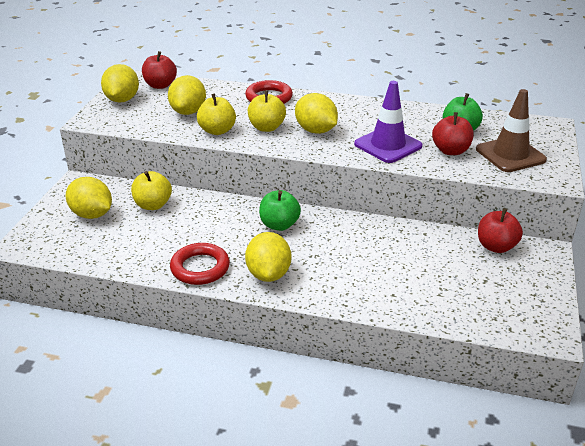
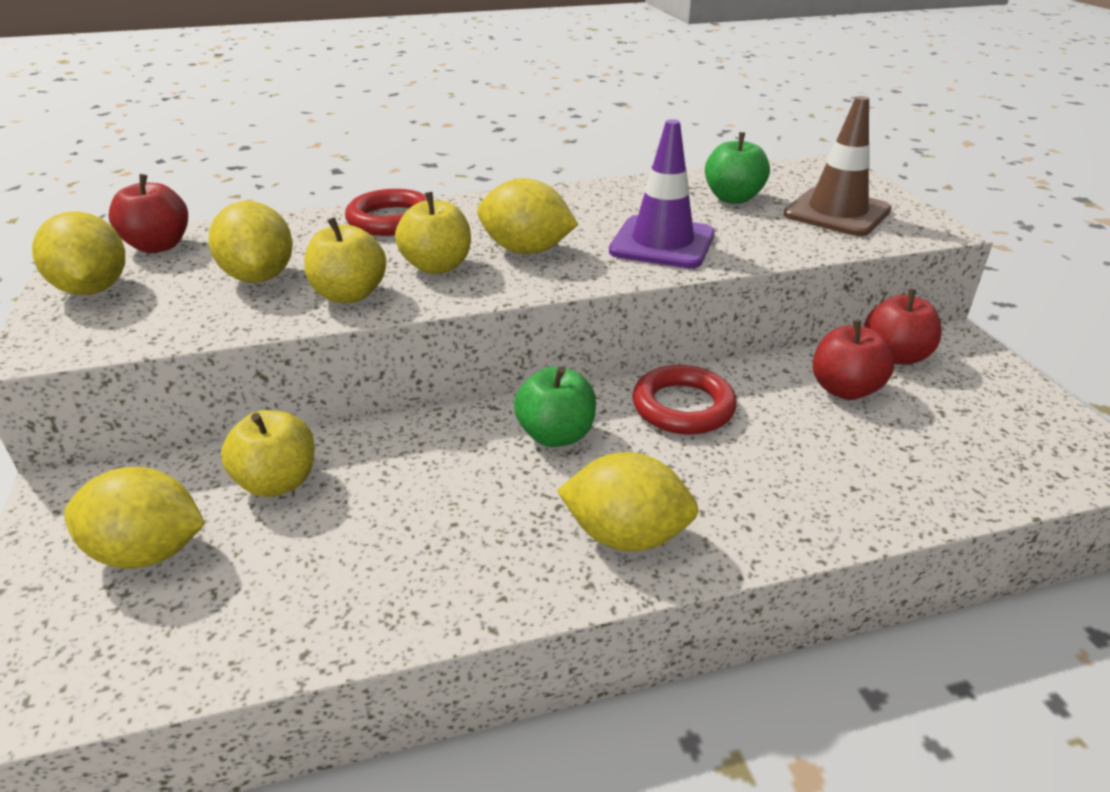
camera: 30 degrees left, 0 degrees up
red ring [170,243,230,285] -> red ring moved to [632,365,737,435]
yellow lemon [245,232,291,282] -> yellow lemon turned 45 degrees counterclockwise [557,452,699,551]
red apple [432,112,474,155] -> red apple moved to [813,320,894,400]

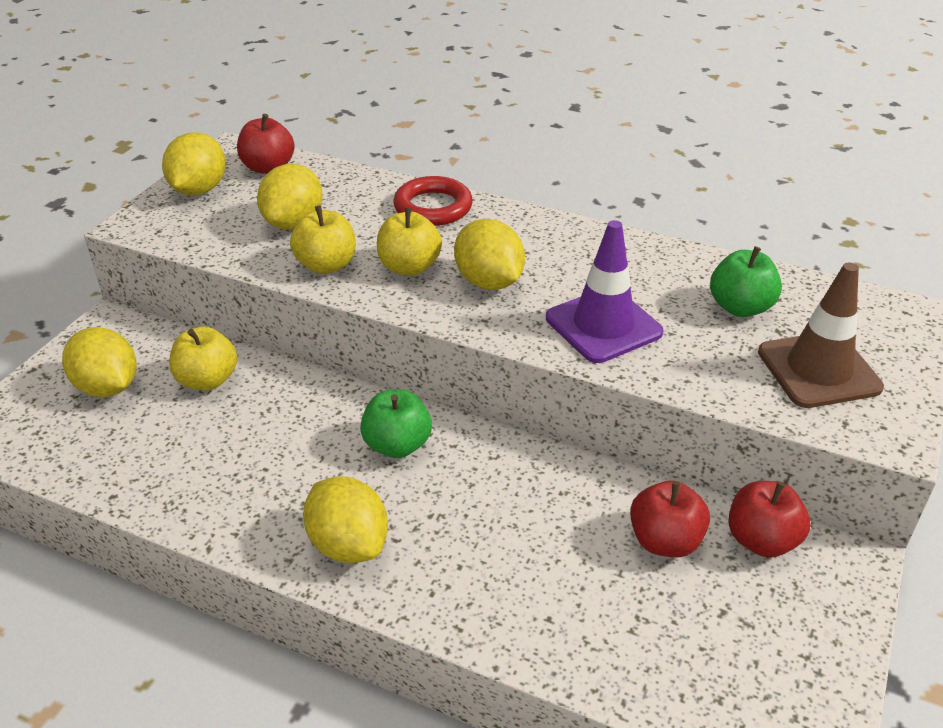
camera: 40 degrees right, 5 degrees up
red ring [632,365,737,435] -> none

